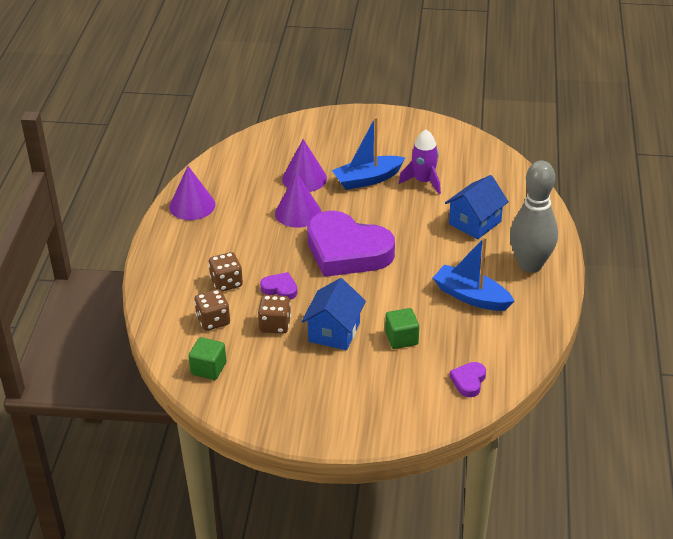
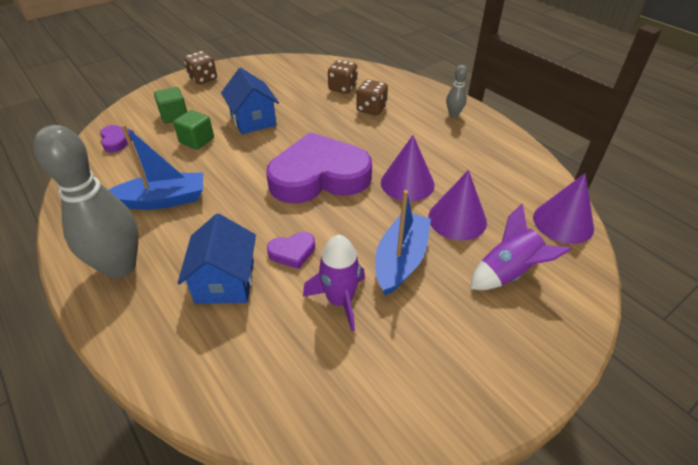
camera: 135 degrees right, 5 degrees up
purple cone [169,166,216,220] -> purple cone moved to [533,173,594,244]
green cube [188,337,226,380] -> green cube moved to [154,87,187,124]
brown dice [258,295,291,334] -> brown dice moved to [184,51,217,84]
purple heart [260,272,298,300] -> purple heart moved to [267,232,315,269]
none -> grey bowling pin [446,65,468,117]
none -> purple rocket [470,204,572,290]

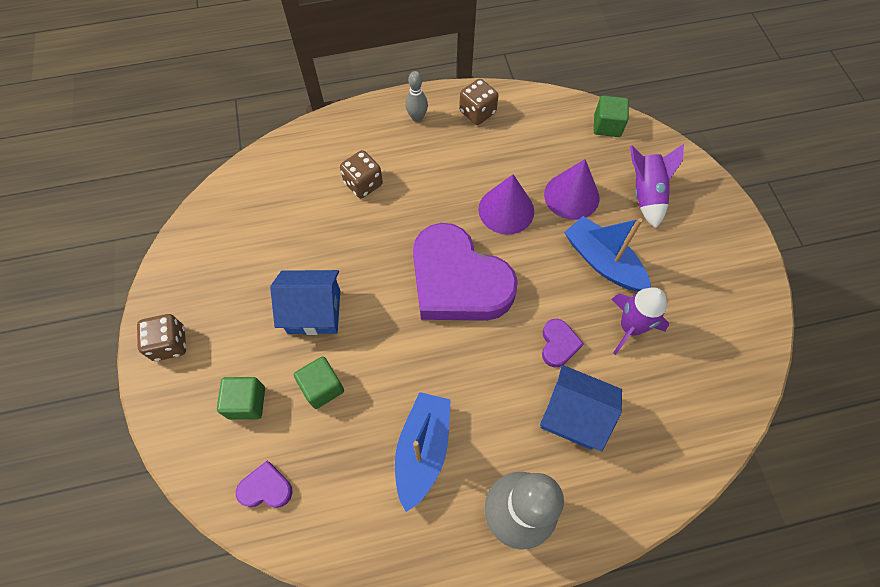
camera: 65 degrees left, 20 degrees up
purple heart [266,132,372,203] -> purple heart turned 60 degrees counterclockwise [413,223,518,321]
brown dice [328,60,357,94] -> brown dice moved to [459,79,498,125]
purple cone [533,173,594,244] -> green cube [594,95,629,137]

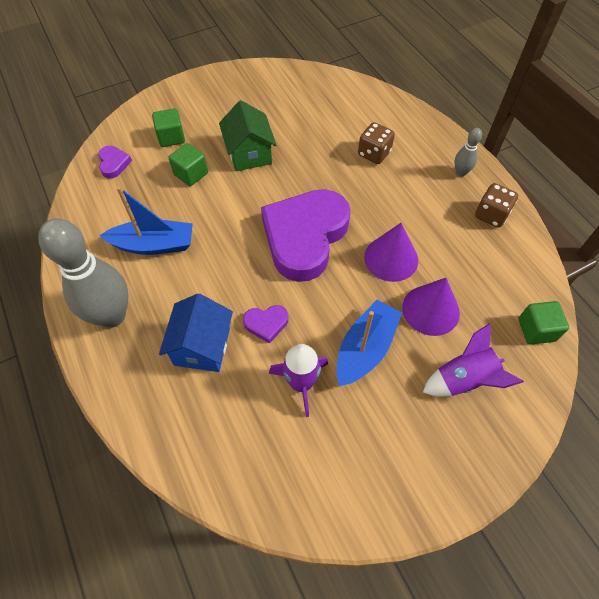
camera: 75 degrees right, 5 degrees down
brown dice [137,314,186,361] -> none
blue house [270,270,340,335] -> green house [219,100,276,171]

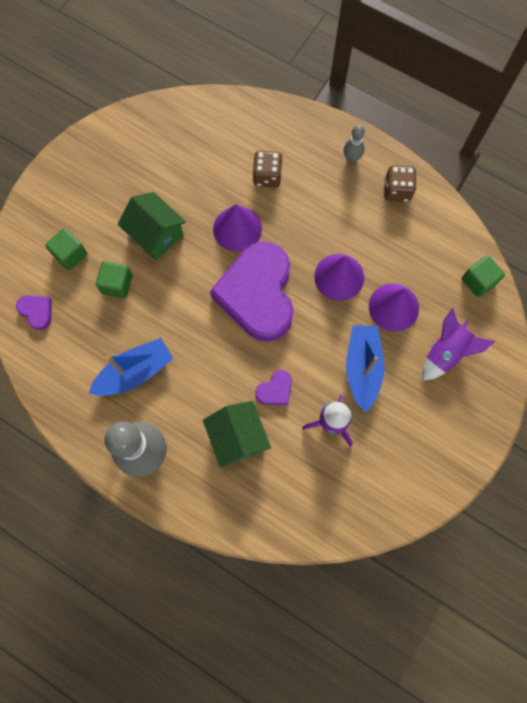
camera: 30 degrees left, 15 degrees up
blue house [159,293,233,372] -> green house [203,401,271,468]
none -> purple cone [213,204,262,252]

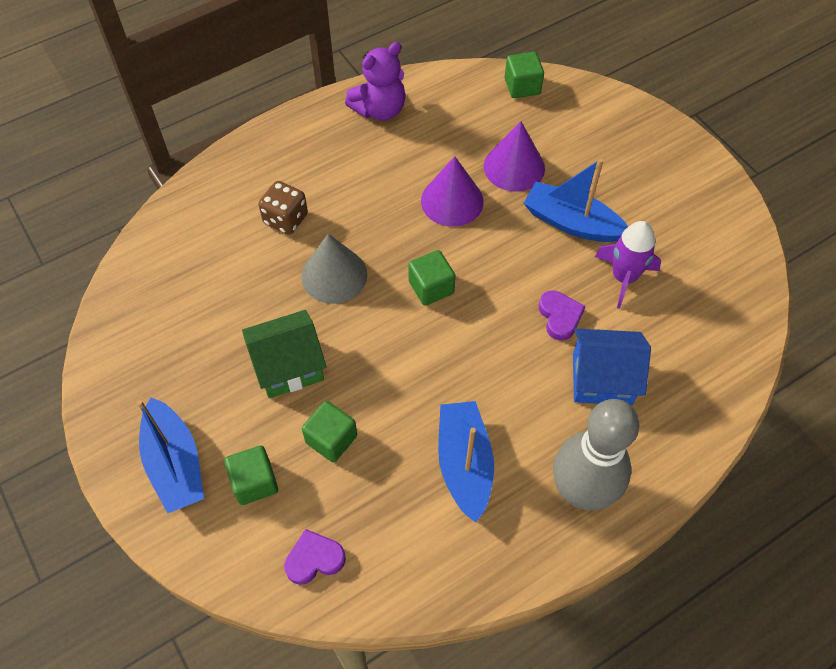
camera: 65 degrees left, 15 degrees down
green house [203,401,271,468] -> blue house [573,328,651,406]
purple heart [210,241,293,342] -> green cube [408,250,455,306]
purple cone [213,204,262,252] -> grey cone [301,234,367,304]
grey bowling pin [344,125,365,163] -> none
brown dice [384,165,417,202] -> purple teddy bear [345,42,406,121]
purple rocket [423,308,495,381] -> none
none -> blue boat [137,397,204,513]

